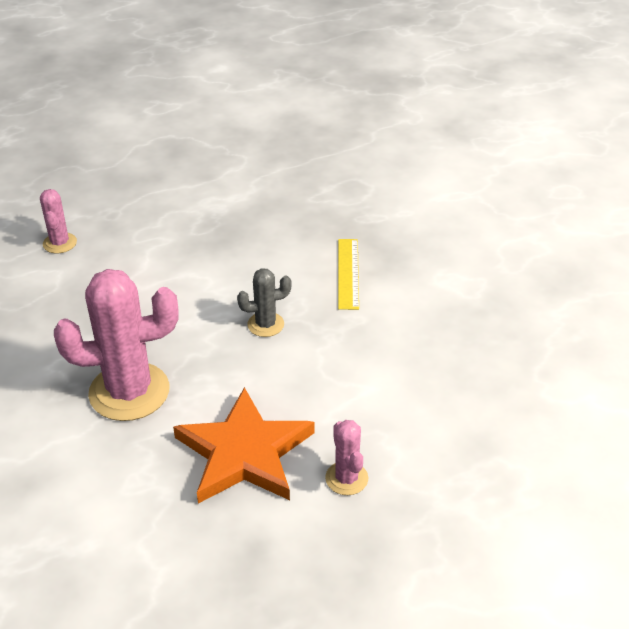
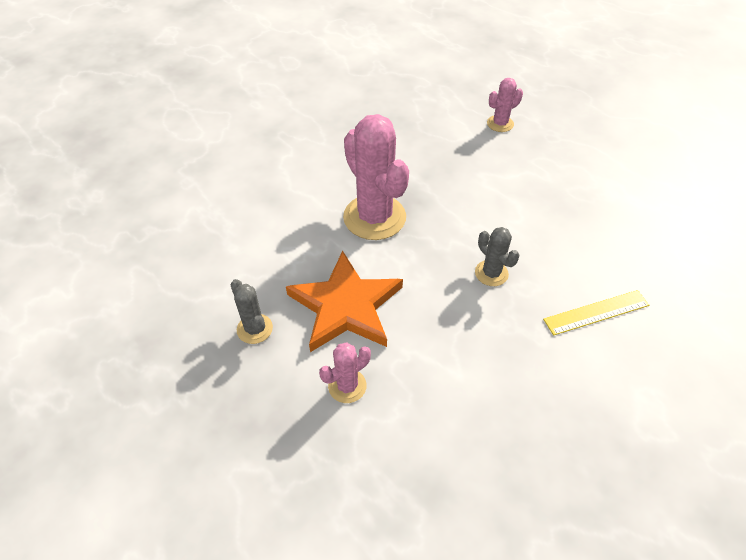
camera: 70 degrees right, 10 degrees up
none -> grey cactus [231,279,273,344]

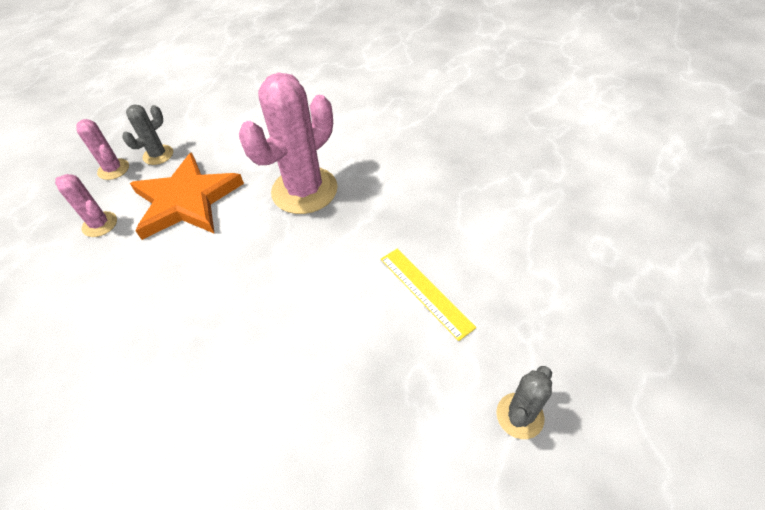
camera: 75 degrees right, 0 degrees up
grey cactus [475,227,520,286] -> grey cactus moved to [496,366,552,439]
pink cactus [487,78,523,132] -> pink cactus moved to [76,119,129,180]
yellow ruler [543,290,649,336] -> yellow ruler moved to [381,249,476,341]

